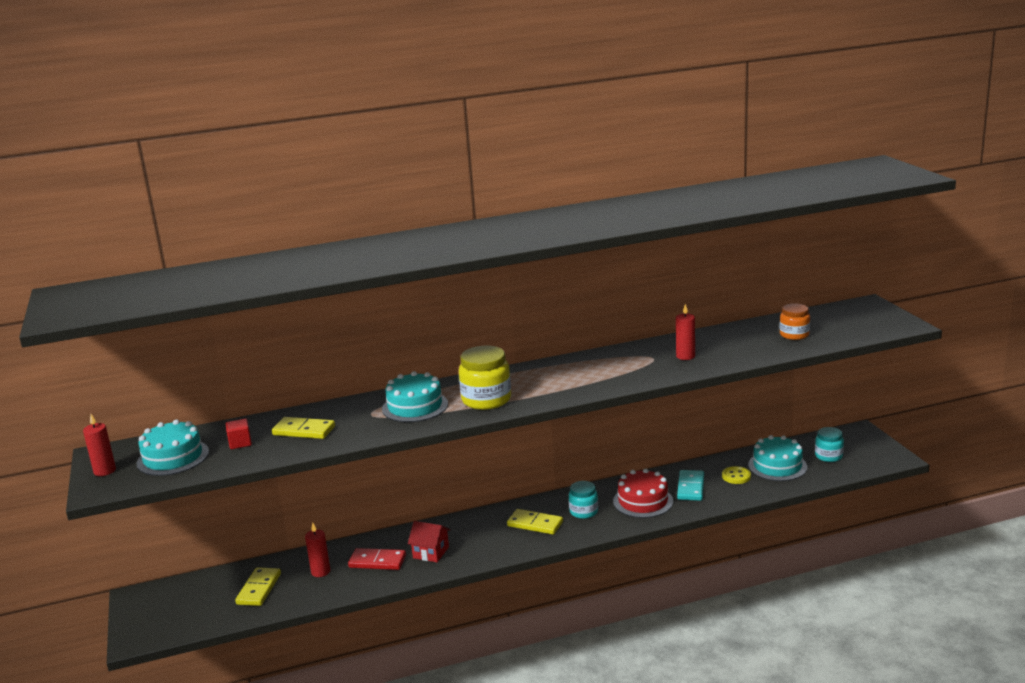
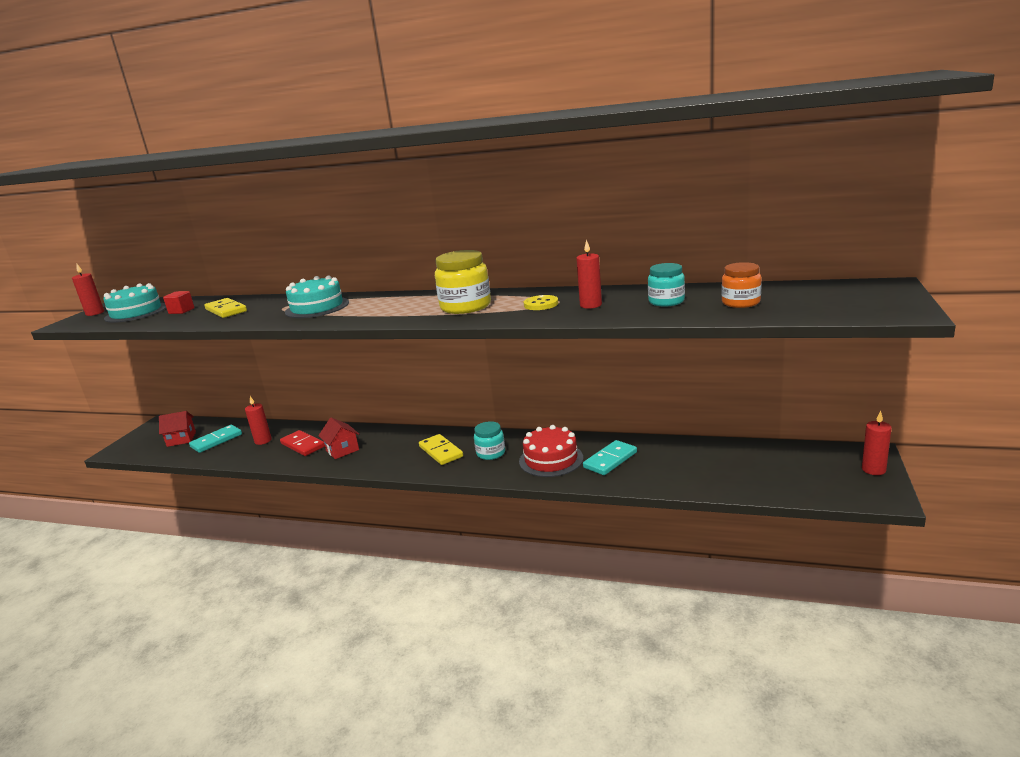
camera: 35 degrees right, 0 degrees up
yellow domino [235,567,281,606] -> turquoise domino [189,425,242,453]
yellow jar [459,346,511,410] -> yellow jar moved to [435,250,491,314]
yellow button [722,466,751,484] -> yellow button moved to [524,295,558,310]
turquoise cake [748,435,807,481] -> none
turquoise jar [815,427,844,462] -> turquoise jar moved to [648,263,685,306]
none -> red house [159,411,196,447]
none -> red candle [862,411,892,475]

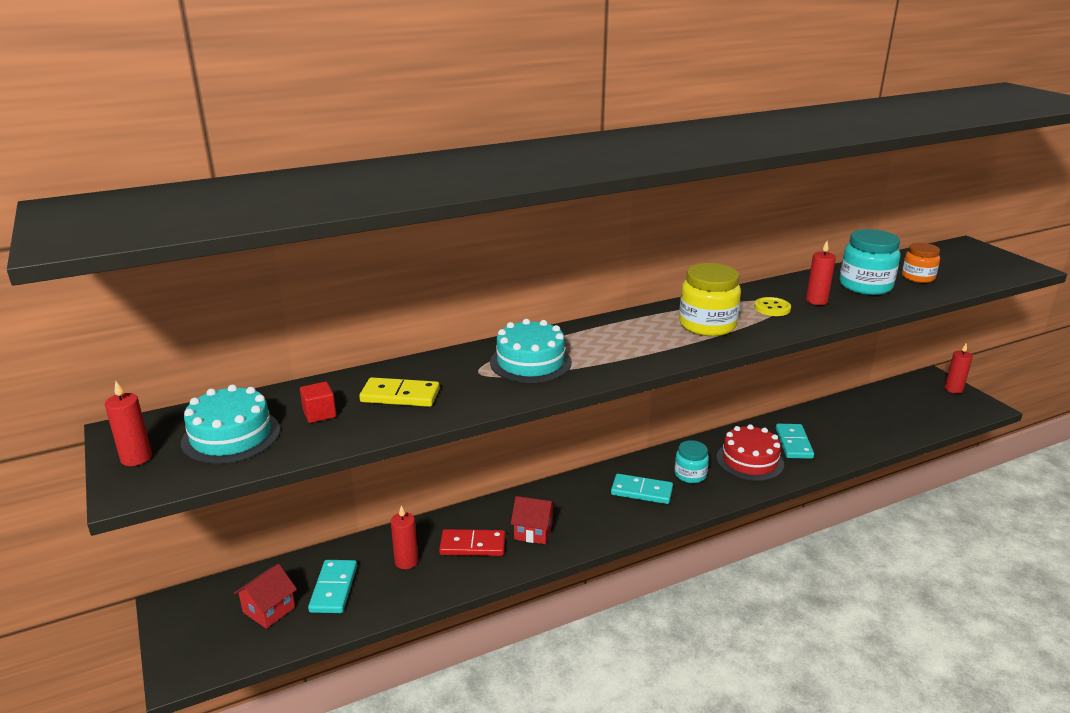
camera: 45 degrees left, 5 degrees up
yellow domino [419,434,463,465] -> turquoise domino [611,474,673,504]
turquoise jar [648,263,685,306] -> turquoise jar [839,229,900,295], size x1.59

